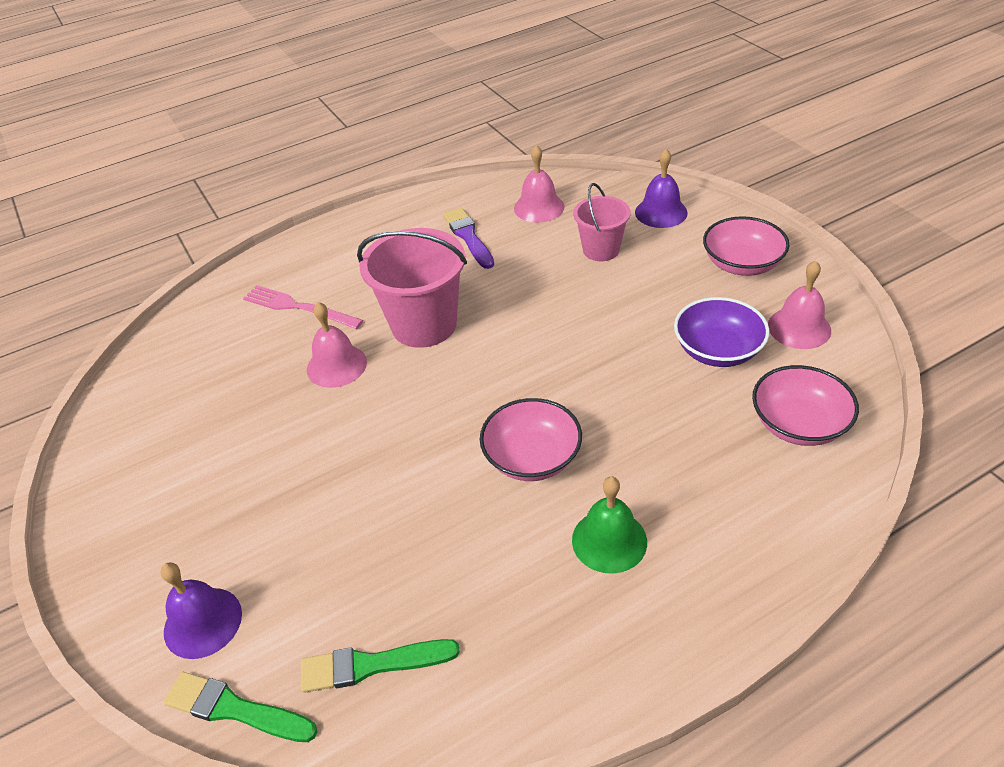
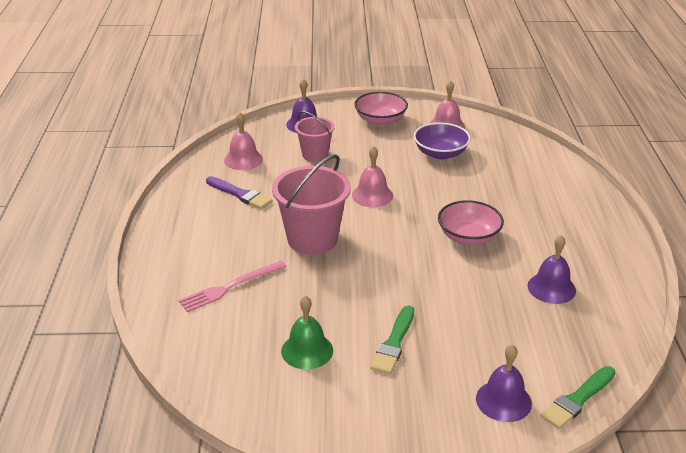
camera: 65 degrees left, 10 degrees down
green brush [301,639,460,693] -> green brush moved to [370,305,414,374]
pink bell [307,302,367,388] -> pink bell moved to [352,146,393,207]
purple brush [443,208,494,269] -> purple brush turned 150 degrees counterclockwise [206,176,272,209]
green bell [572,476,647,574] -> green bell moved to [281,295,333,369]
pink bowl [752,365,859,446] -> none
none -> purple bell [528,235,576,304]

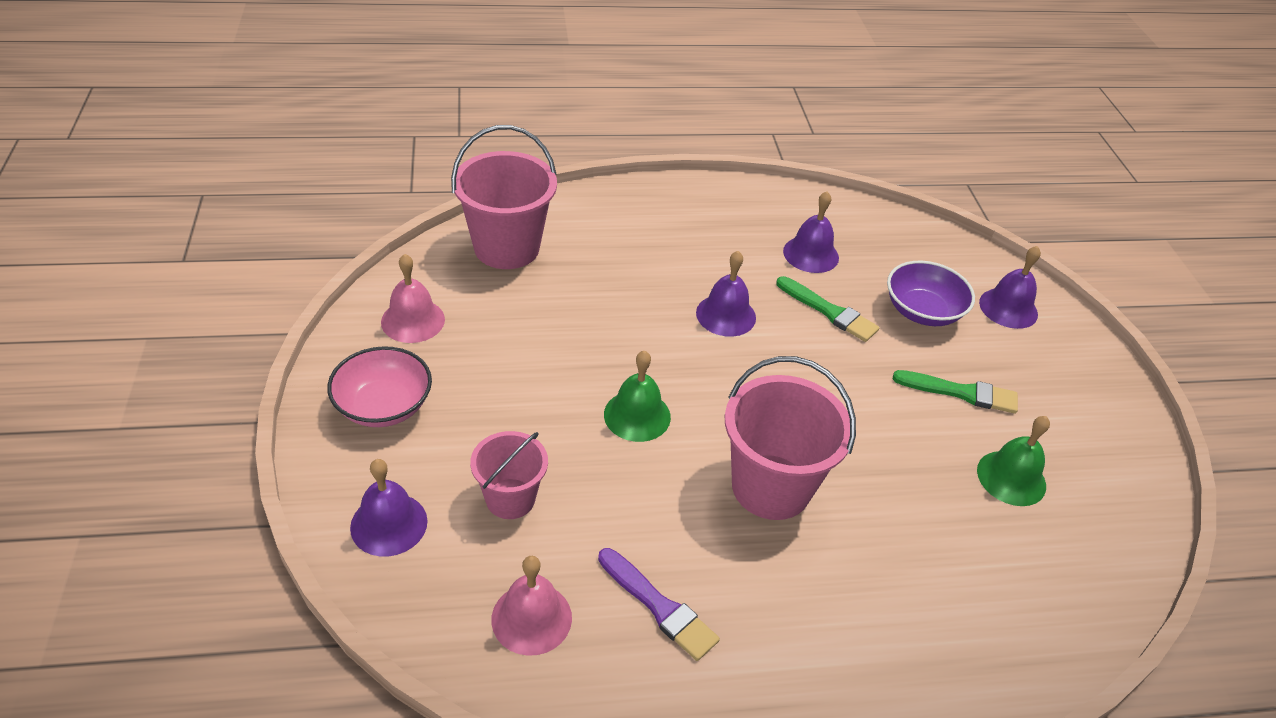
camera: 100 degrees left, 10 degrees up
pink fork [179,261,287,312] -> none
purple brush [206,176,272,209] -> purple brush turned 105 degrees clockwise [598,548,720,661]
pink bell [352,146,393,207] -> green bell [604,350,671,442]
purple bowl [414,122,471,159] -> purple bowl moved to [887,261,975,326]
pink bowl [438,200,504,245] -> purple bell [696,251,756,337]
green brush [541,366,615,429] -> green brush moved to [776,276,879,342]
none -> pink bucket [451,125,557,269]

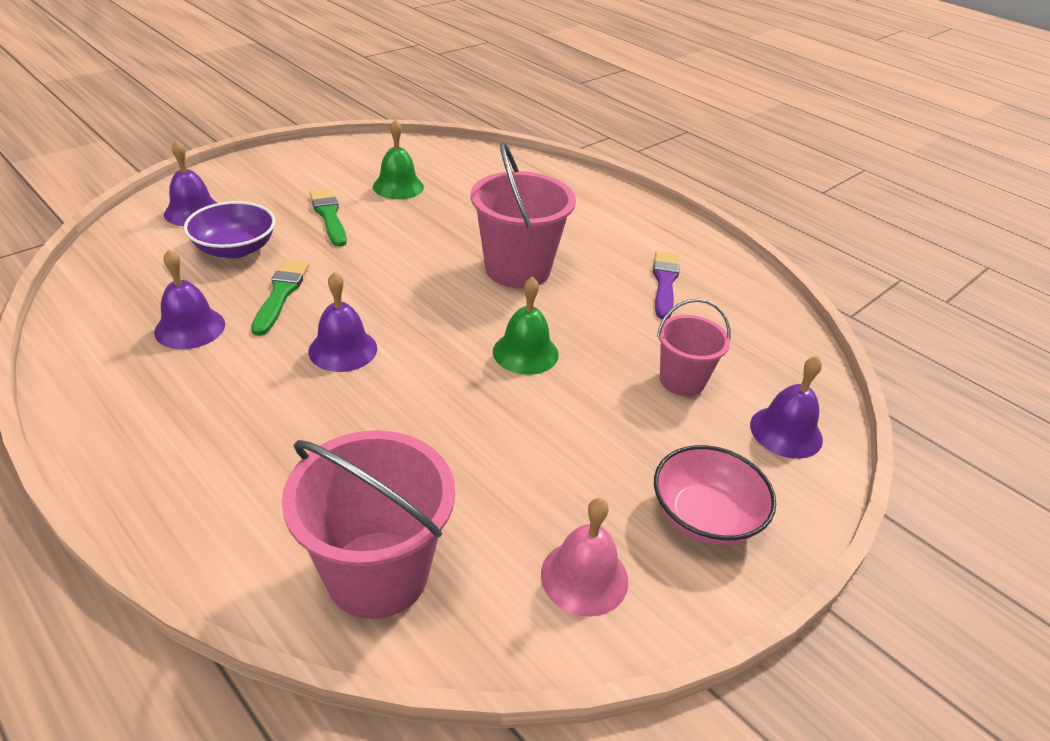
camera: 125 degrees left, 5 degrees down
pink bell [491,556,572,656] -> none

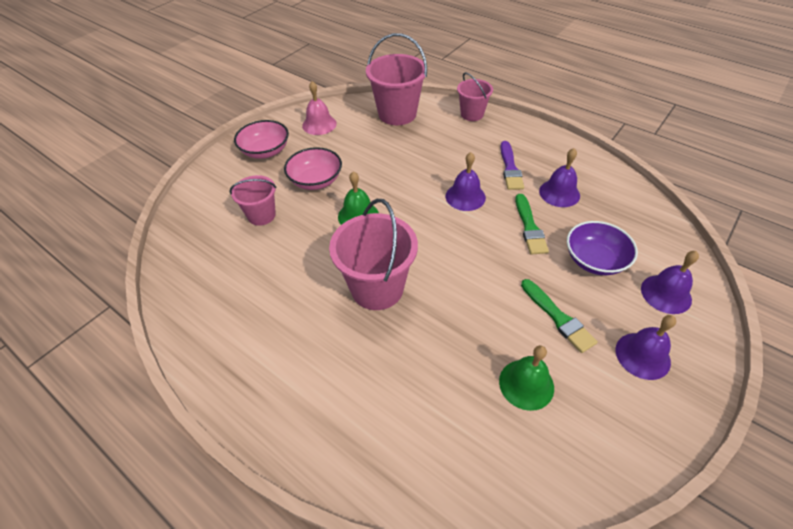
camera: 175 degrees right, 10 degrees up
purple brush [653,251,679,319] -> purple brush moved to [500,141,524,190]
purple bell [750,356,823,459] -> purple bell moved to [616,315,676,380]
none -> pink bowl [284,147,342,190]
none -> pink bucket [457,72,493,121]

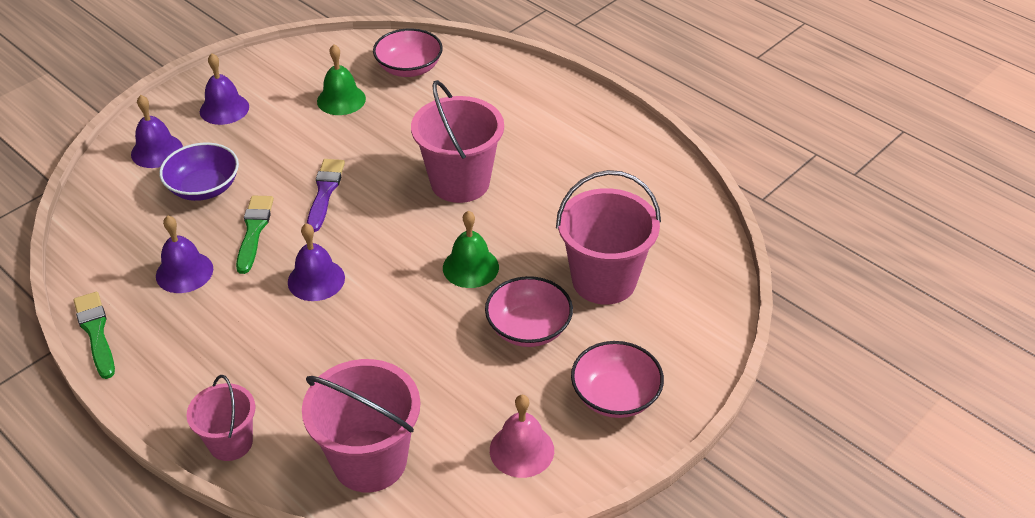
camera: 175 degrees left, 5 degrees down
pink bucket [230,175,276,226] -> pink bucket [556,170,661,305], size x1.68
purple brush [500,141,524,190] -> purple brush moved to [307,159,345,232]
green brush [521,279,598,353] -> green brush moved to [73,292,115,379]
none -> pink bowl [373,28,443,77]

